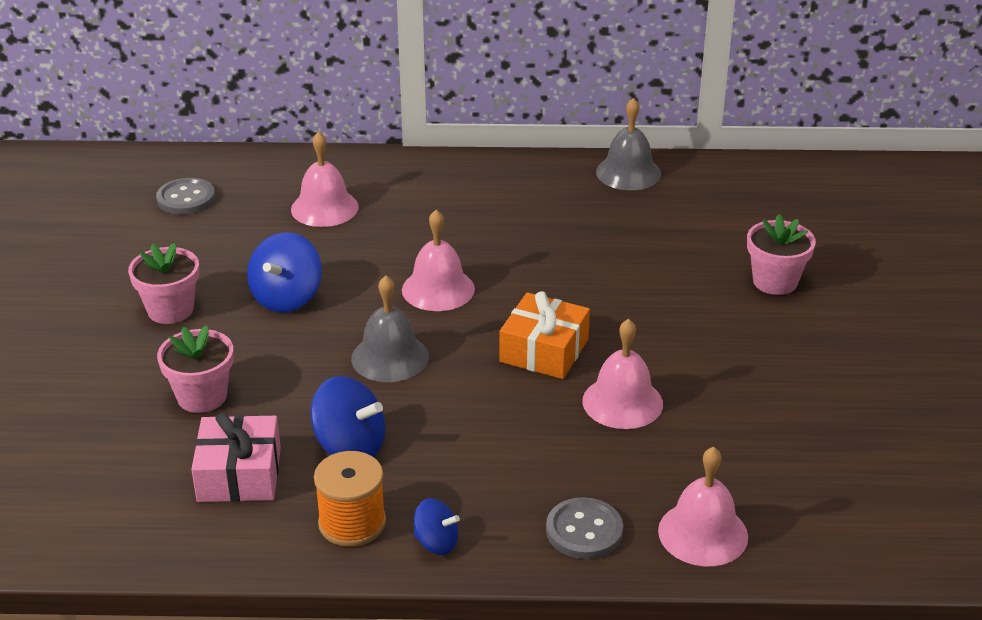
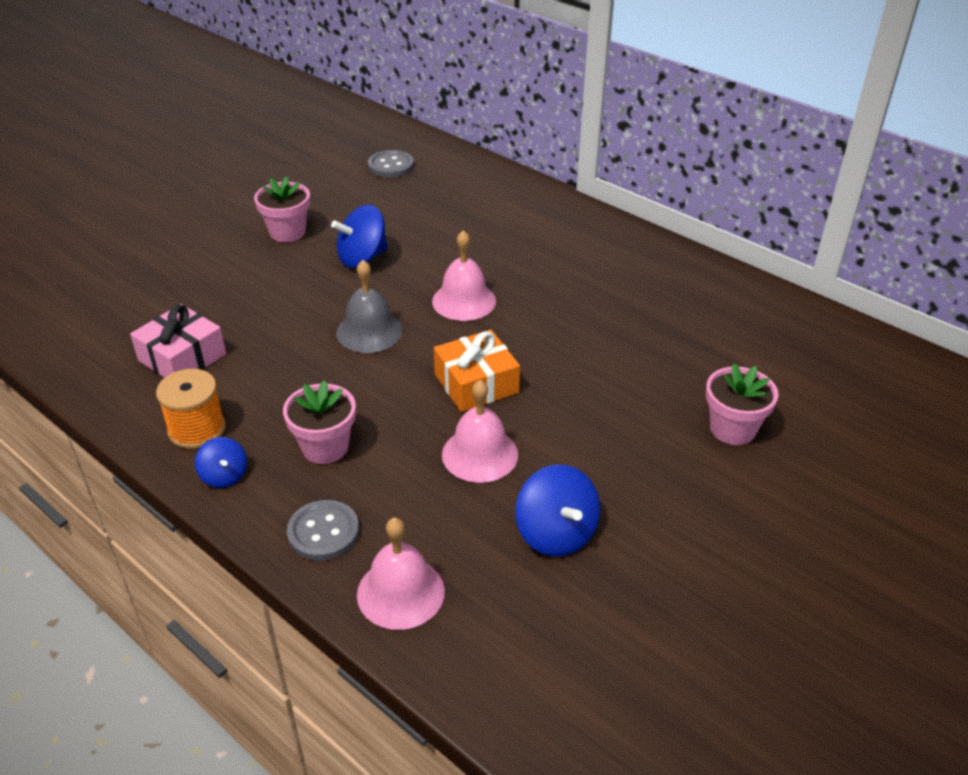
camera: 40 degrees right, 5 degrees up
pink flower pot [157,325,234,413] -> pink flower pot moved to [283,380,356,464]
pink bell [291,132,359,227] -> none
blue spinning top [310,376,385,457] -> blue spinning top moved to [515,464,600,556]
grey bell [596,98,661,190] -> none

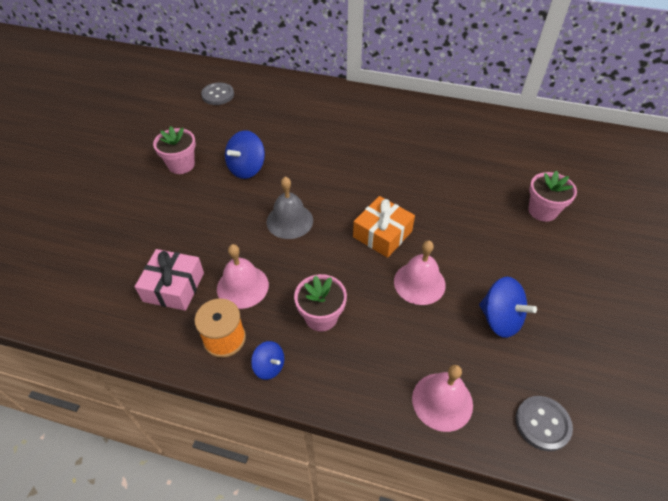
camera: 25 degrees left, 10 degrees up
grey button [287,500,359,561] -> grey button moved to [516,396,573,451]
pink bell [432,230,496,321] -> pink bell moved to [217,244,269,309]

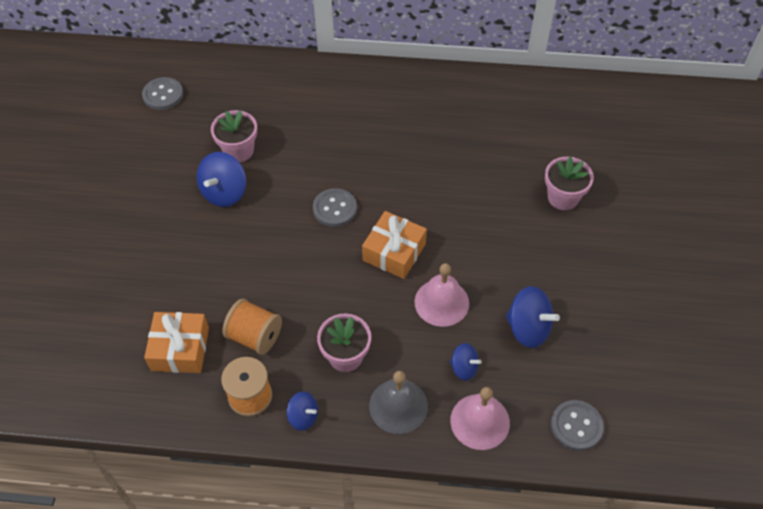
camera: 10 degrees left, 5 degrees up
pink gift [135,249,204,311] -> orange gift [144,312,209,373]
pink flower pot [153,126,196,174] -> pink flower pot moved to [211,110,257,162]
pink bell [217,244,269,309] -> orange spool [222,299,282,355]
grey bell [267,177,313,239] -> grey bell moved to [369,371,428,434]
none -> grey button [313,188,357,227]
none -> blue spinning top [450,343,482,381]

